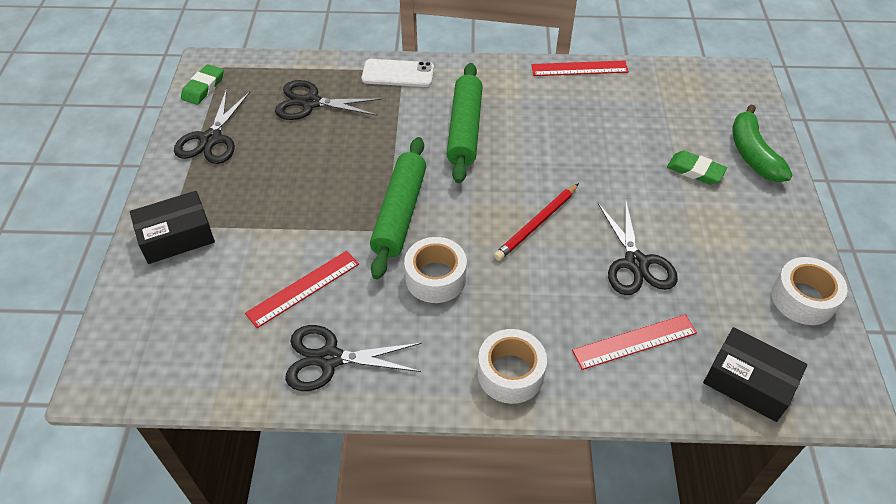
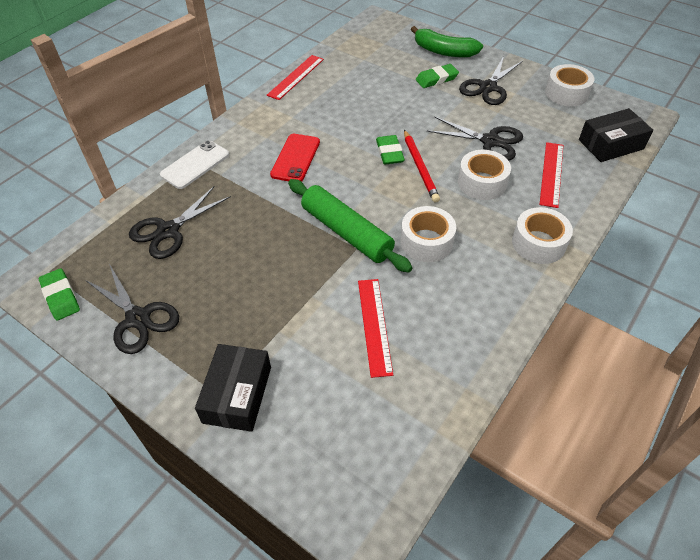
camera: 55 degrees left, 0 degrees up
black scissors [285,325,422,391] -> black scissors moved to [459,56,523,105]
green rolling pin [446,63,483,183] -> red phone [270,134,320,182]
none -> green eraser [376,135,405,164]
none -> white tape [458,150,511,200]

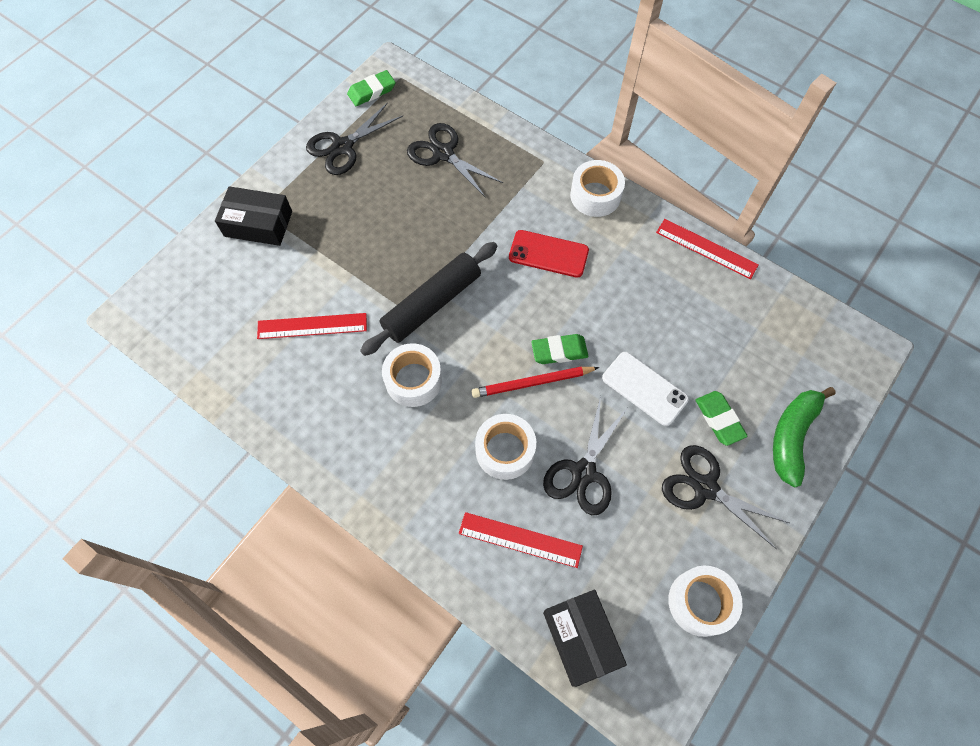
camera: 90 degrees right, 15 degrees up
white phone [160,140,229,189] -> white phone moved to [602,352,689,426]
green rolling pin [288,179,412,273] -> black rolling pin [360,242,497,356]
white tape [512,207,573,264] -> white tape moved to [570,160,625,217]

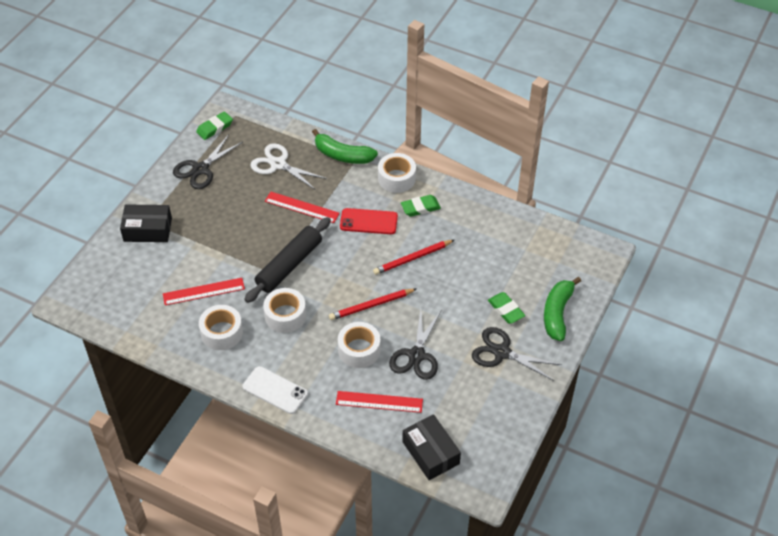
camera: 10 degrees left, 15 degrees down
black scissors [407,123,503,198] -> white scissors [250,143,327,190]
green eraser [531,334,588,364] -> green eraser moved to [401,195,441,217]
white phone [602,352,689,426] -> white phone moved to [242,366,308,414]
red ruler [656,219,759,279] -> red ruler moved to [265,192,340,223]
white tape [668,566,743,637] -> white tape moved to [199,305,243,350]
none -> green banana [312,129,378,164]
none -> red pencil [373,240,454,275]

